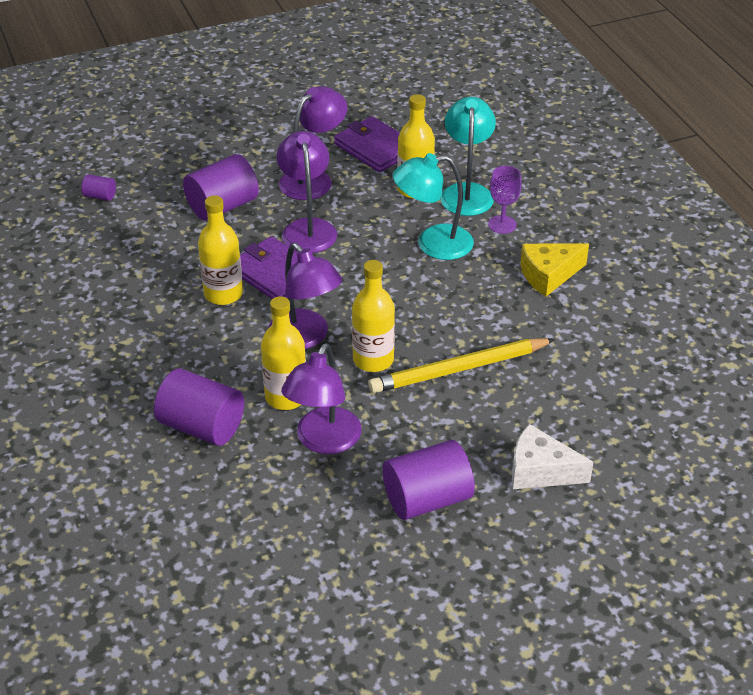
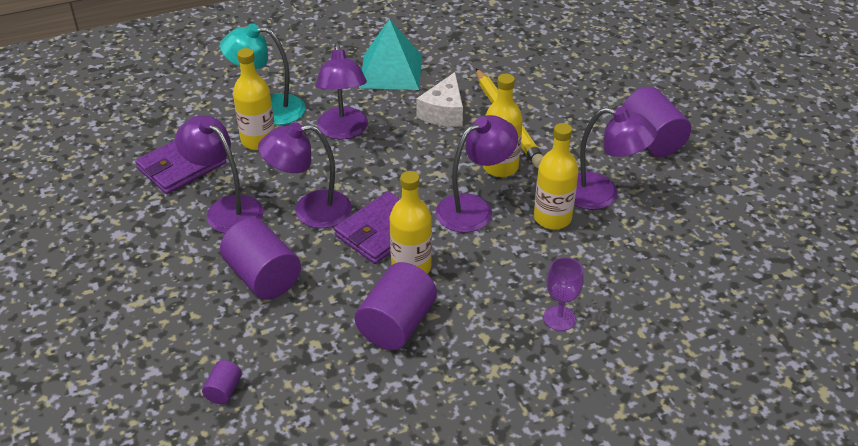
camera: 90 degrees left, 0 degrees up
purple cylinder [154,368,244,446] -> purple cylinder moved to [355,262,437,350]
turquoise lamp [393,153,474,260] -> purple lamp [316,43,368,139]
purple goblet [488,166,522,234] -> purple goblet moved to [543,257,584,331]
white cheese [512,424,594,489] -> white cheese moved to [416,72,463,127]
yellow cheese [520,243,589,296] -> turquoise pyramid [359,19,422,90]

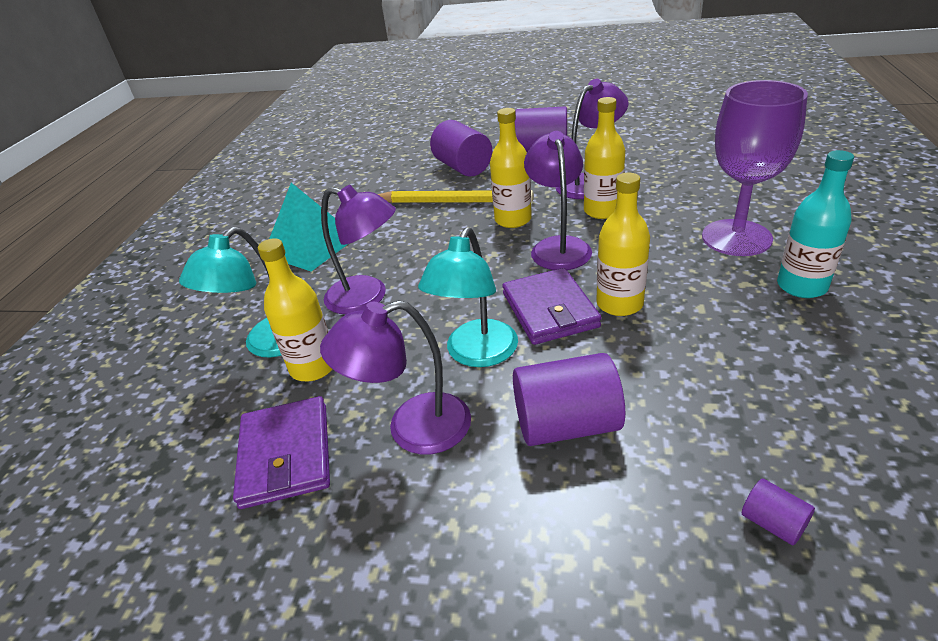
camera: 55 degrees left, 5 degrees down
purple lamp [258,122,352,228] -> turquoise lamp [418,227,518,367]
purple cylinder [355,262,437,350] -> purple cylinder moved to [430,120,492,177]
white cheese [416,72,463,127] -> none
purple goblet [543,257,584,331] -> purple goblet [702,80,808,256], size x2.06
none -> turquoise bottle [777,150,854,298]

